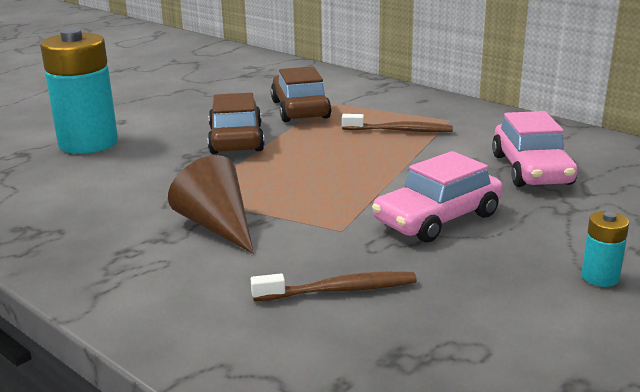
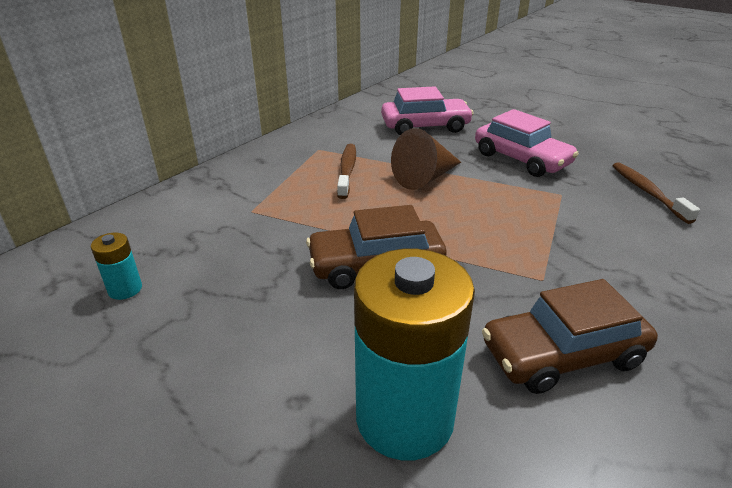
camera: 95 degrees left, 10 degrees up
brown cone [168,155,254,254] -> brown cone moved to [391,128,461,190]
brown car [271,66,331,122] -> brown car moved to [482,279,658,394]
turquoise battery [581,211,629,287] -> turquoise battery moved to [91,233,142,300]

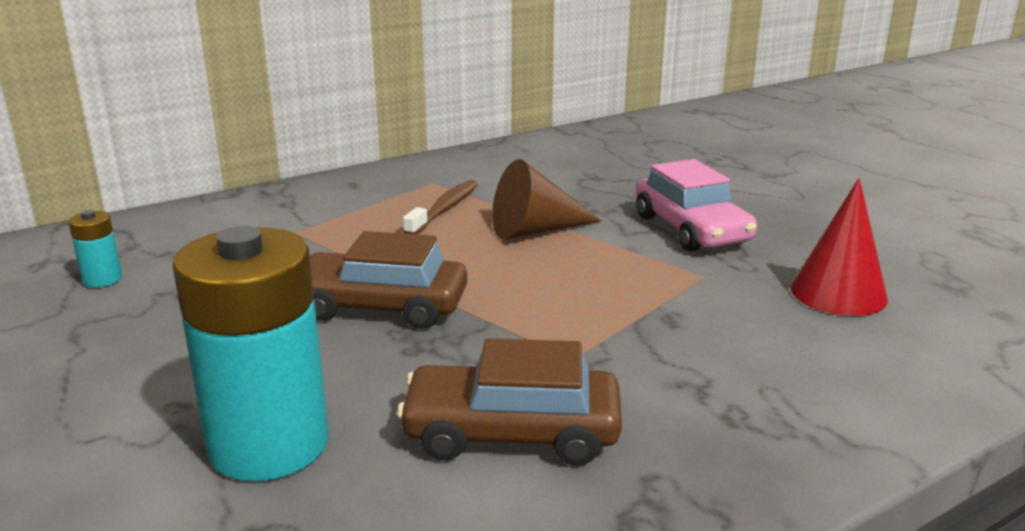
camera: 20 degrees right, 10 degrees down
pink car [381,86,474,135] -> none
brown toothbrush [612,162,700,224] -> red cone [791,178,888,316]

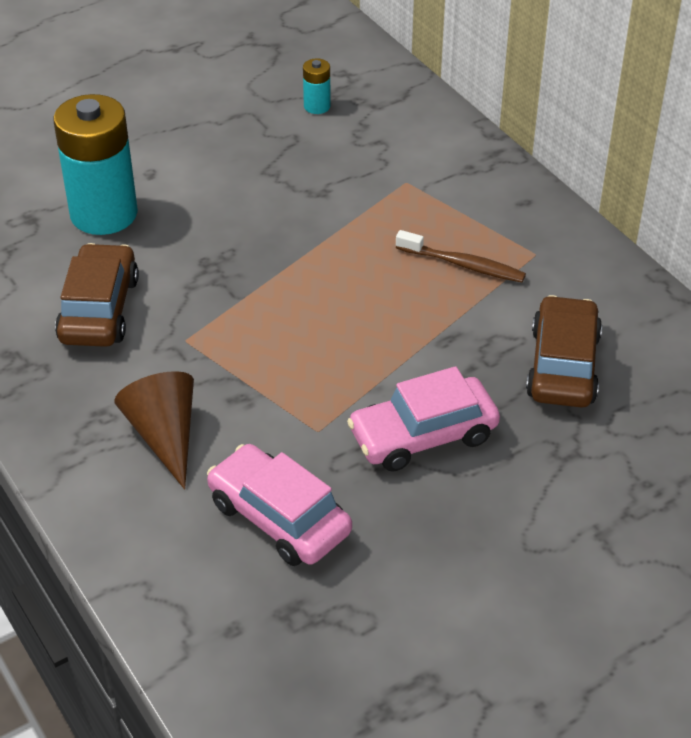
camera: 90 degrees right, 20 degrees up
brown car [310,231,467,329] -> brown car moved to [526,295,602,408]
brown cone [492,159,602,240] -> brown cone moved to [114,371,194,490]
red cone [791,178,888,316] -> pink car [207,444,352,566]

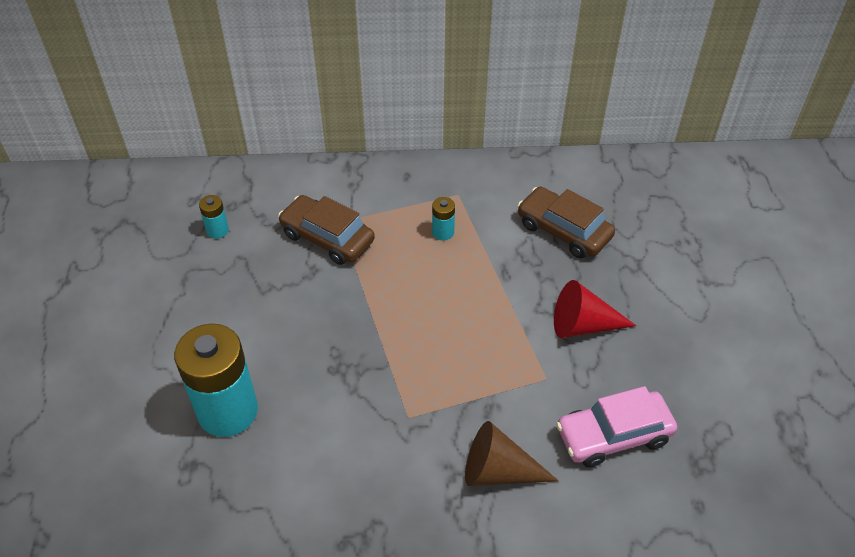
camera: 60 degrees left, 5 degrees up
brown car [55,243,139,347] -> brown car moved to [278,195,375,265]
pink car [347,366,500,472] -> red cone [554,280,636,338]
brown toothbrush [396,230,526,282] -> turquoise battery [432,197,455,240]

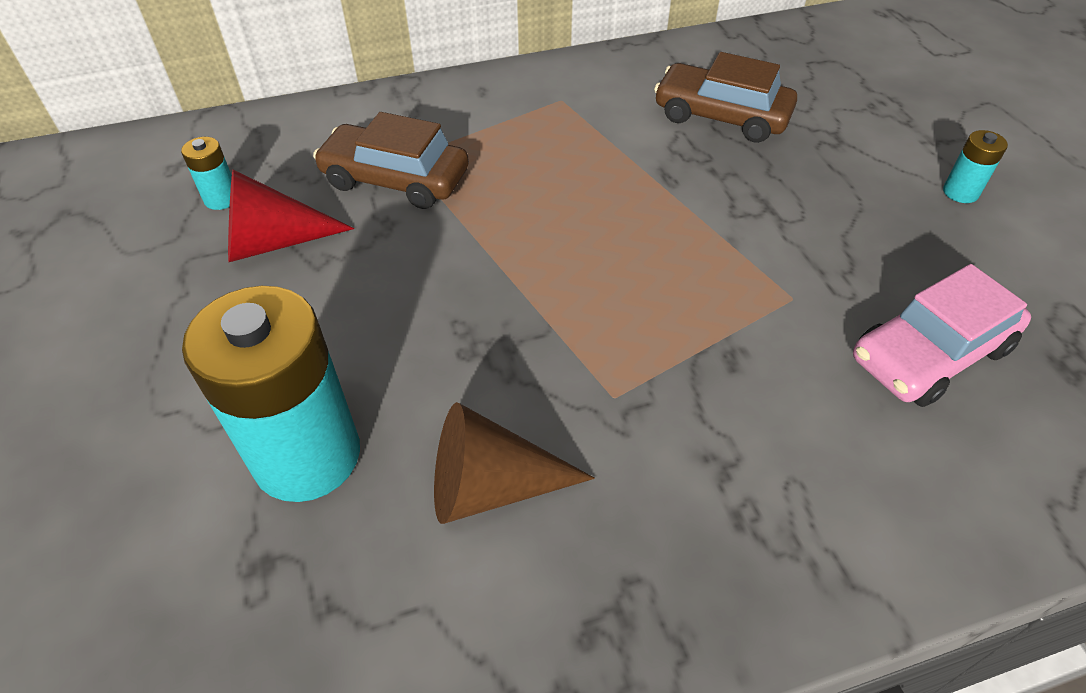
camera: 15 degrees left, 0 degrees up
turquoise battery [432,197,455,240] -> turquoise battery moved to [943,130,1008,203]
brown cone [465,421,559,486] -> brown cone moved to [434,402,595,524]
red cone [554,280,636,338] -> red cone moved to [228,170,354,262]

